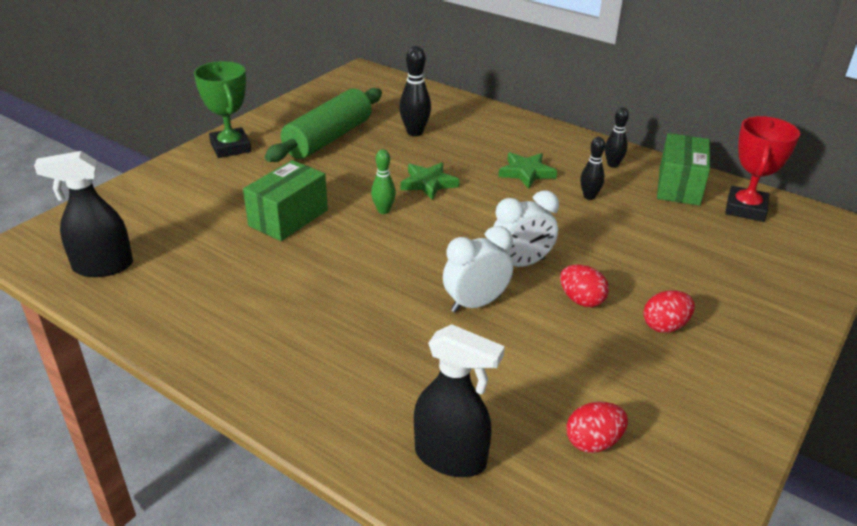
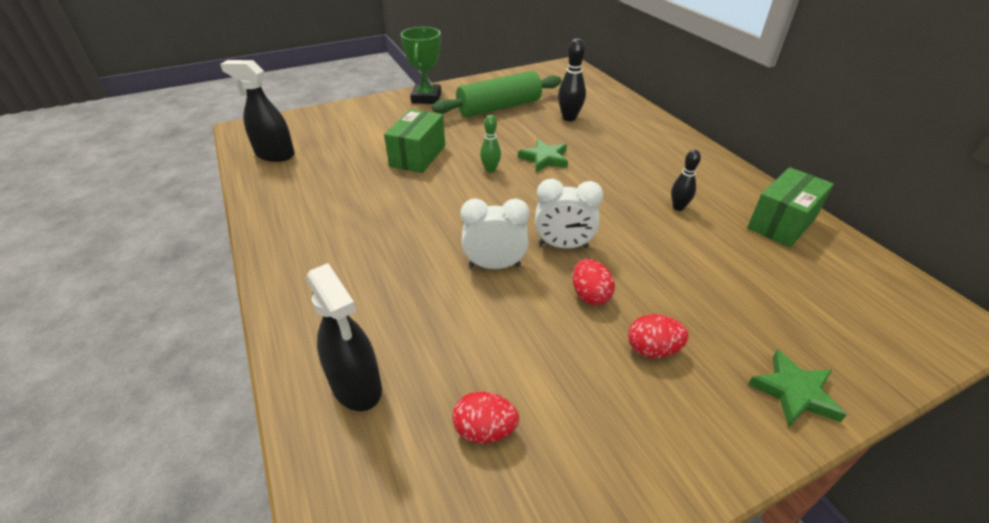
camera: 30 degrees right, 5 degrees up
green box [243,160,328,241] -> green box turned 45 degrees counterclockwise [384,109,445,173]
green star [498,152,557,188] -> green star moved to [748,349,847,427]
black bowling pin [605,107,629,168] -> none
red trophy [725,116,800,222] -> none

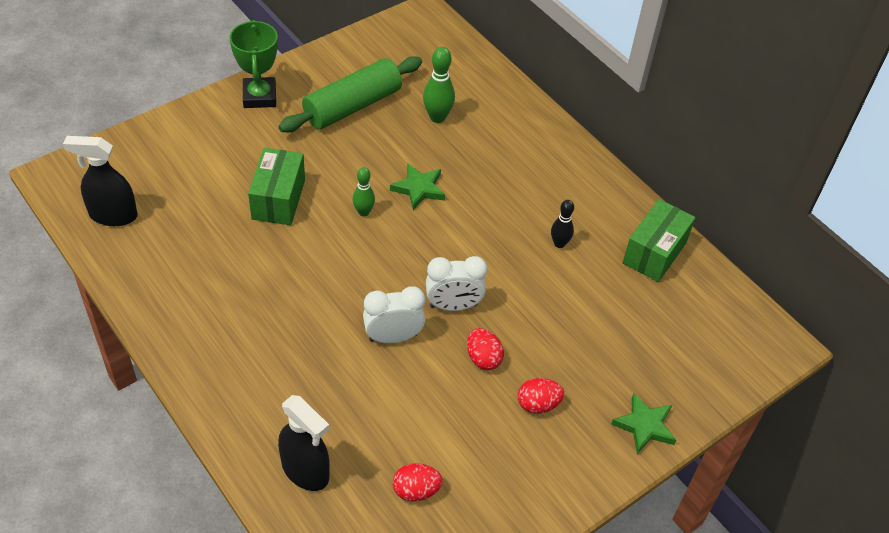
camera: 15 degrees left, 10 degrees up
black bowling pin [558,39,586,121] -> green bowling pin [423,47,455,123]

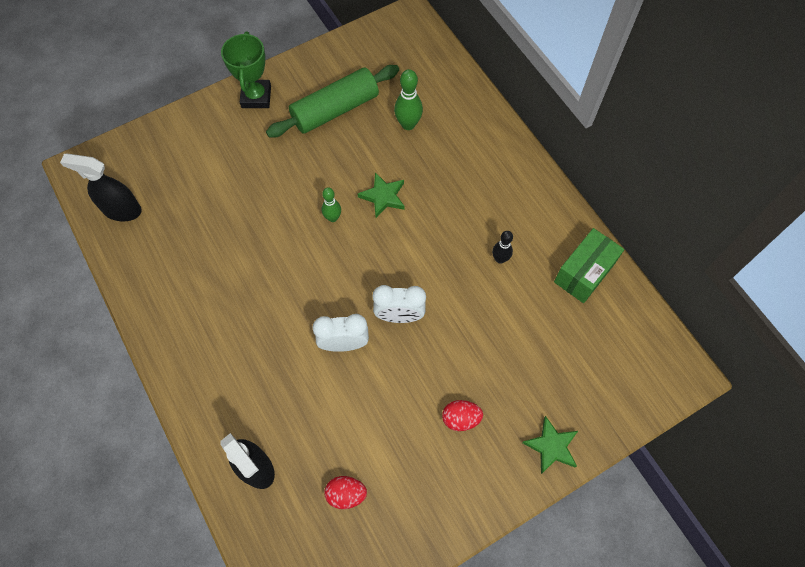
camera: 10 degrees right, 15 degrees up
green box [248,148,305,225] -> none
red egg [467,328,504,370] -> none

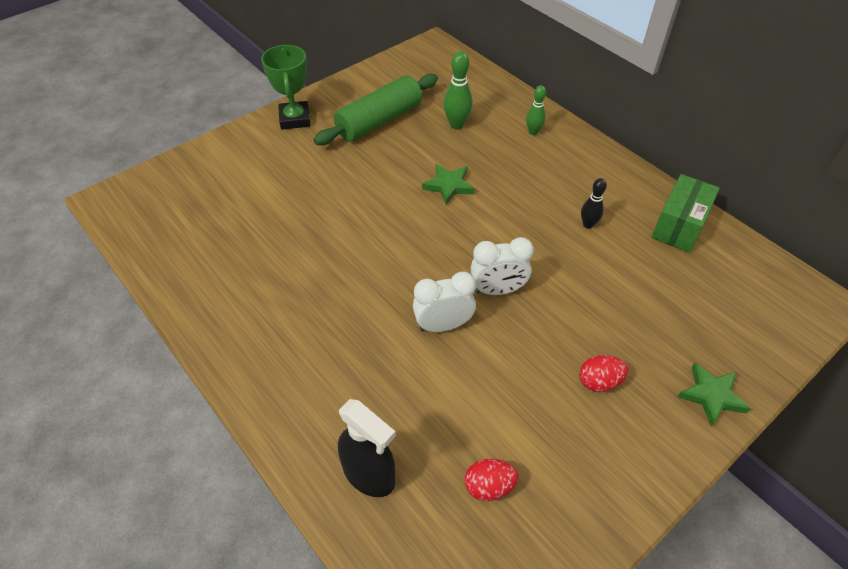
camera: 10 degrees left, 15 degrees down
black spray bottle [60,154,142,221] -> none
green bowling pin [322,187,341,222] -> green bowling pin moved to [526,85,546,135]

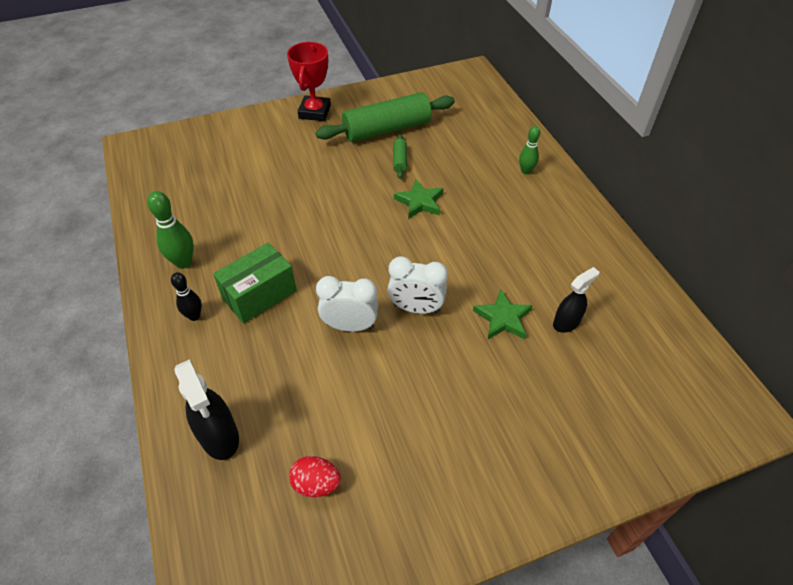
camera: 20 degrees right, 0 degrees up
green trophy [261,45,311,130] -> red trophy [287,42,331,121]
green bowling pin [443,51,473,129] -> green bowling pin moved to [147,191,194,269]
red egg [579,355,628,392] -> none
black bowling pin [581,178,607,229] -> black bowling pin moved to [171,272,202,321]
green box [651,174,720,253] -> green box moved to [213,242,297,323]
green star [677,362,751,427] -> green star moved to [473,289,533,339]
none -> green rolling pin [393,134,407,179]
none -> black spray bottle [553,267,599,333]

